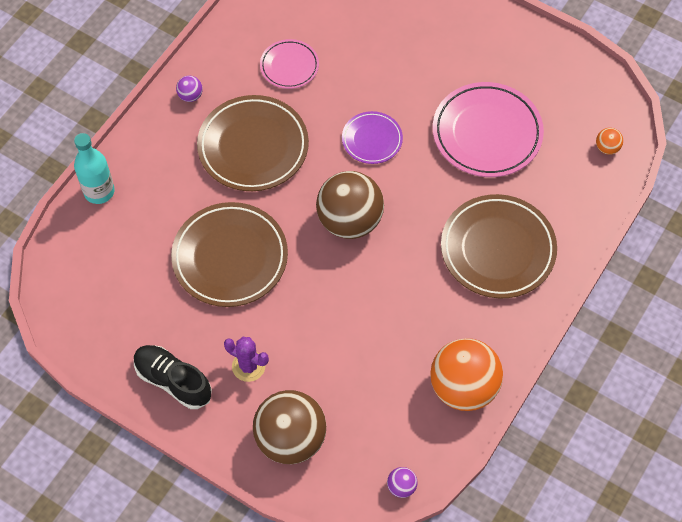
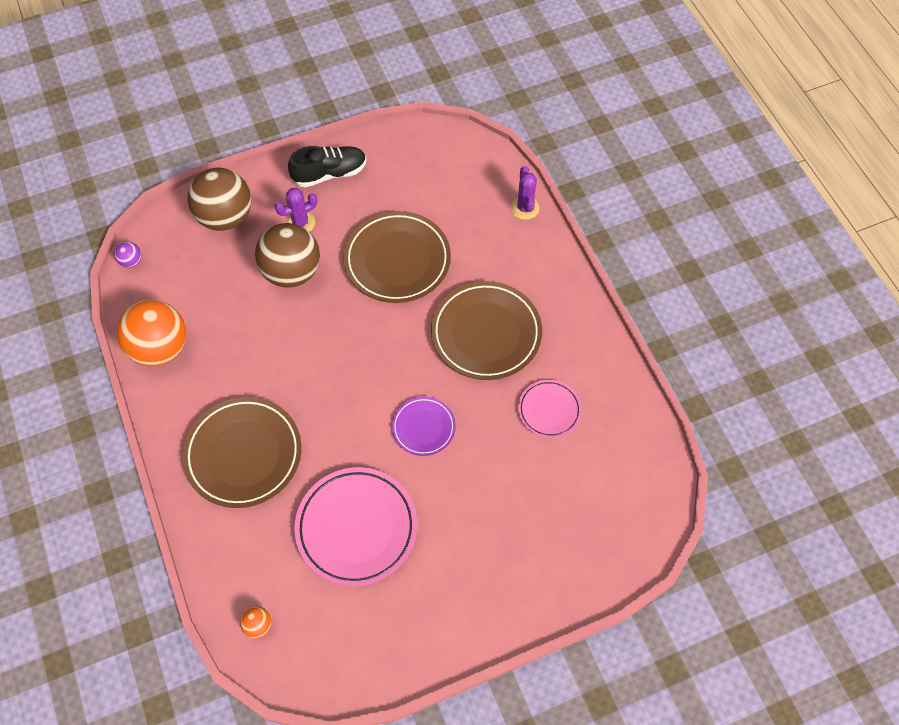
camera: 125 degrees right, 0 degrees up
turquoise bottle [74,133,115,204] -> purple cactus [511,166,540,220]
purple ball [176,76,203,102] -> none
brown ball [316,171,384,239] -> brown ball moved to [255,223,320,288]

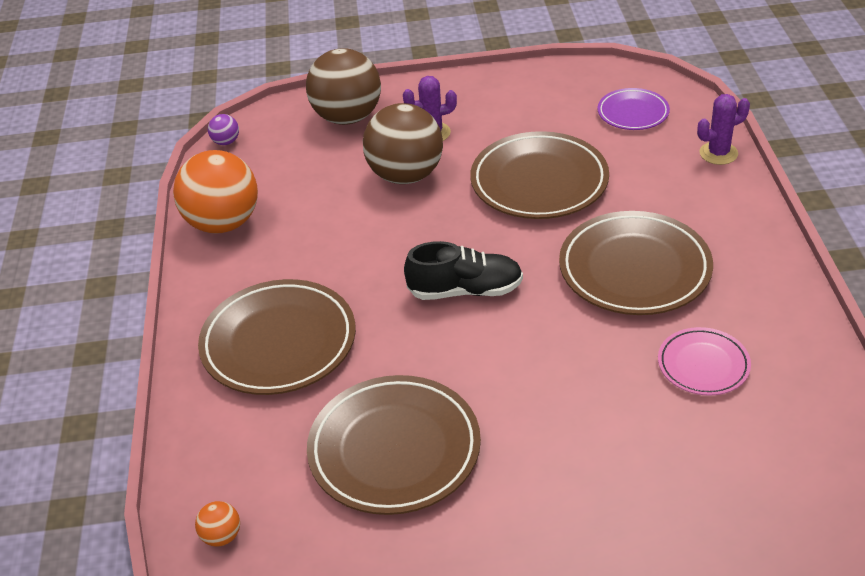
camera: 20 degrees right, 20 degrees down
black shoe [288,146,367,187] -> black shoe moved to [404,241,523,300]
pink plate [294,467,417,586] -> brown plate [307,375,481,515]
purple plate [392,397,456,456] -> purple plate moved to [598,88,670,130]
purple cactus [511,166,540,220] -> purple cactus turned 60 degrees clockwise [697,94,750,165]

